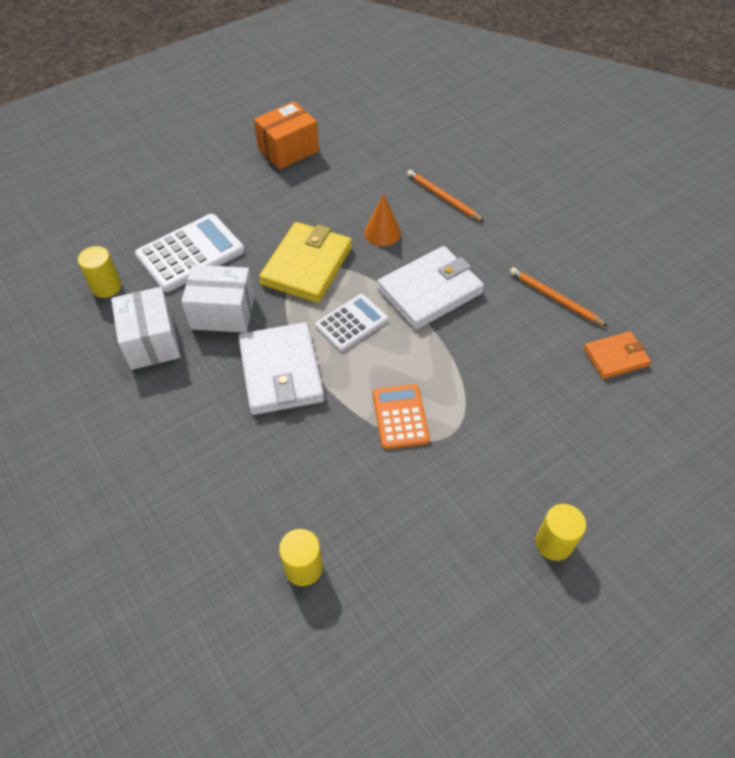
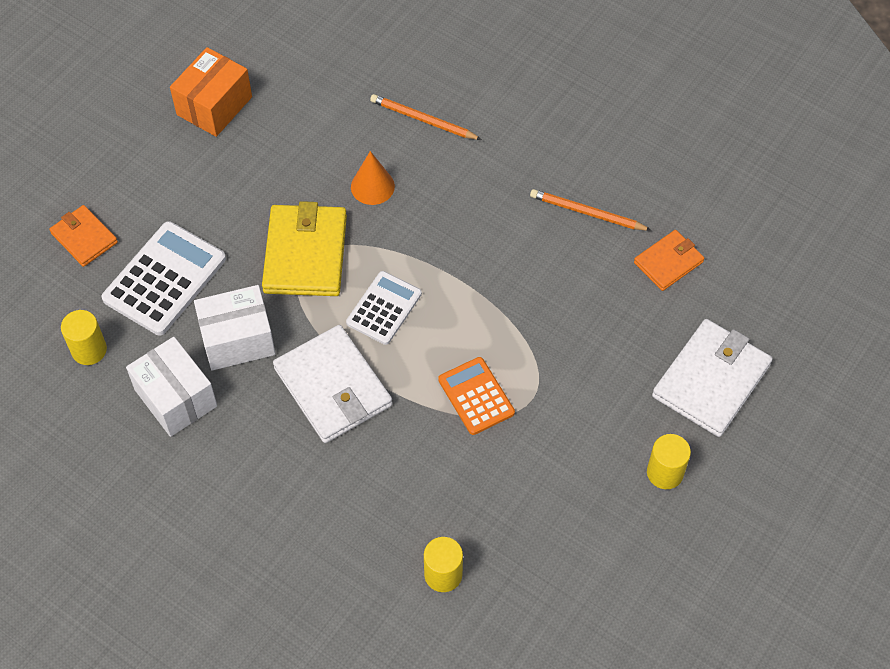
camera: 20 degrees left, 5 degrees up
white wallet [377,246,484,330] -> white wallet moved to [652,319,773,437]
none -> orange wallet [49,205,118,267]

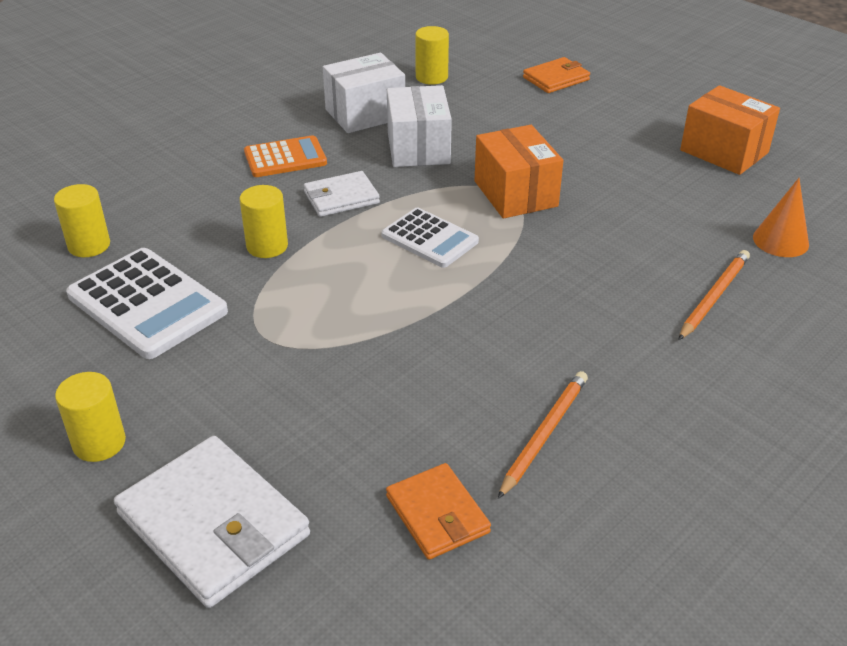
camera: 100 degrees right, 20 degrees down
white calculator [102,221,226,336] -> white calculator moved to [66,248,228,359]
yellow wallet [262,201,347,296] -> orange box [475,125,563,219]
white wallet [273,325,392,443] -> white wallet [304,171,380,217], size x0.58
orange cone [351,151,395,205] -> orange cone moved to [753,178,809,257]
orange calculator [438,357,515,435] -> orange calculator moved to [244,135,327,177]
none -> yellow cylinder [240,185,288,258]

